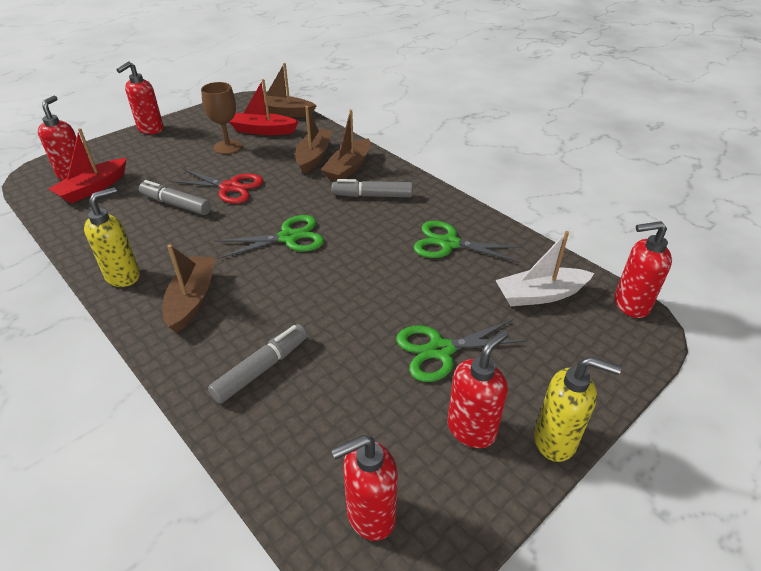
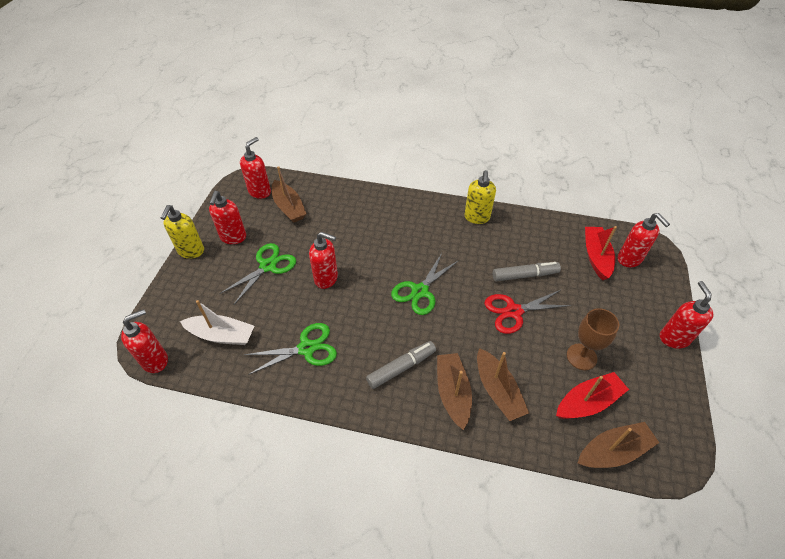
camera: 145 degrees right, 10 degrees up
brown boat [163,245,216,333] -> brown boat moved to [272,166,307,223]
grey marker [208,324,307,404] -> none
white boat [495,231,594,306] -> white boat turned 60 degrees clockwise [180,300,254,345]
yellow soap dispenser [534,356,622,462] -> yellow soap dispenser turned 60 degrees counterclockwise [160,205,204,259]
none -> red soap dispenser [309,232,338,289]

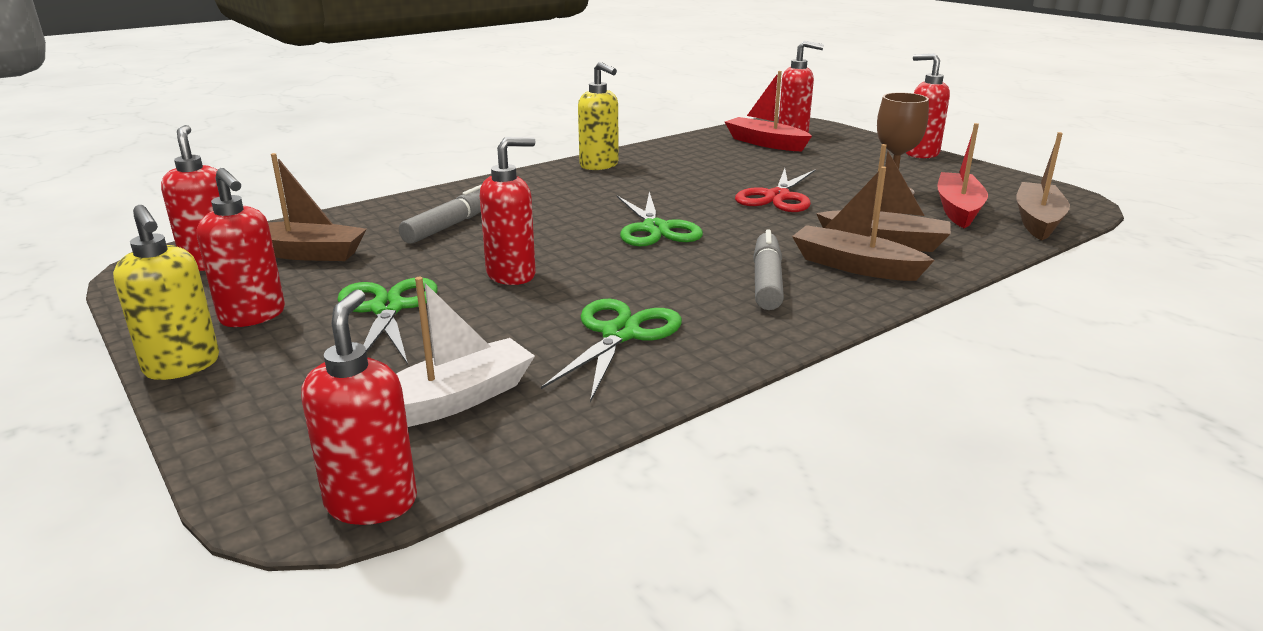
camera: 50 degrees left, 25 degrees down
grey marker [493,262,561,281] -> grey marker moved to [399,185,481,244]

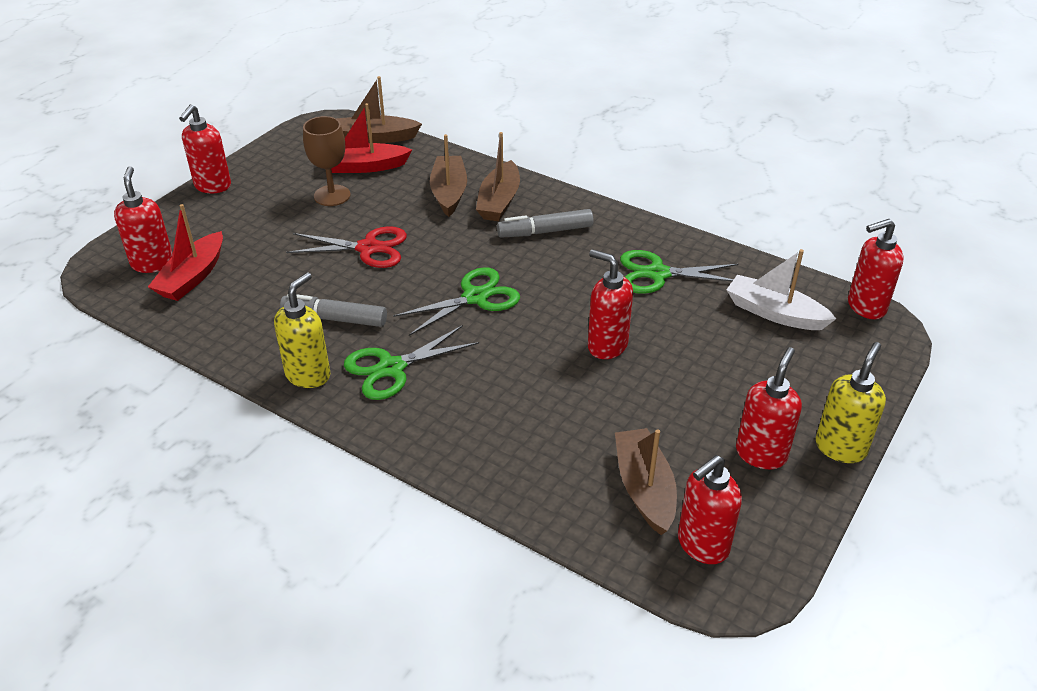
camera: 110 degrees left, 15 degrees up
green scissors [337,278,438,364] -> green scissors moved to [344,325,479,400]
grey marker [399,185,481,244] -> grey marker moved to [280,294,387,327]

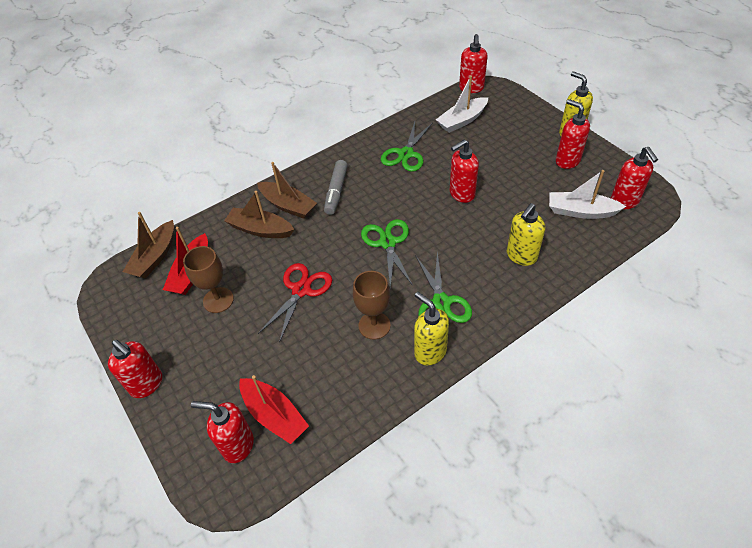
camera: 65 degrees left, 10 degrees up
grey marker [280,294,387,327] -> brown goblet [353,271,391,340]
brown boat [615,428,677,535] -> white boat [549,170,626,219]
none -> yellow soap dispenser [507,203,545,266]

